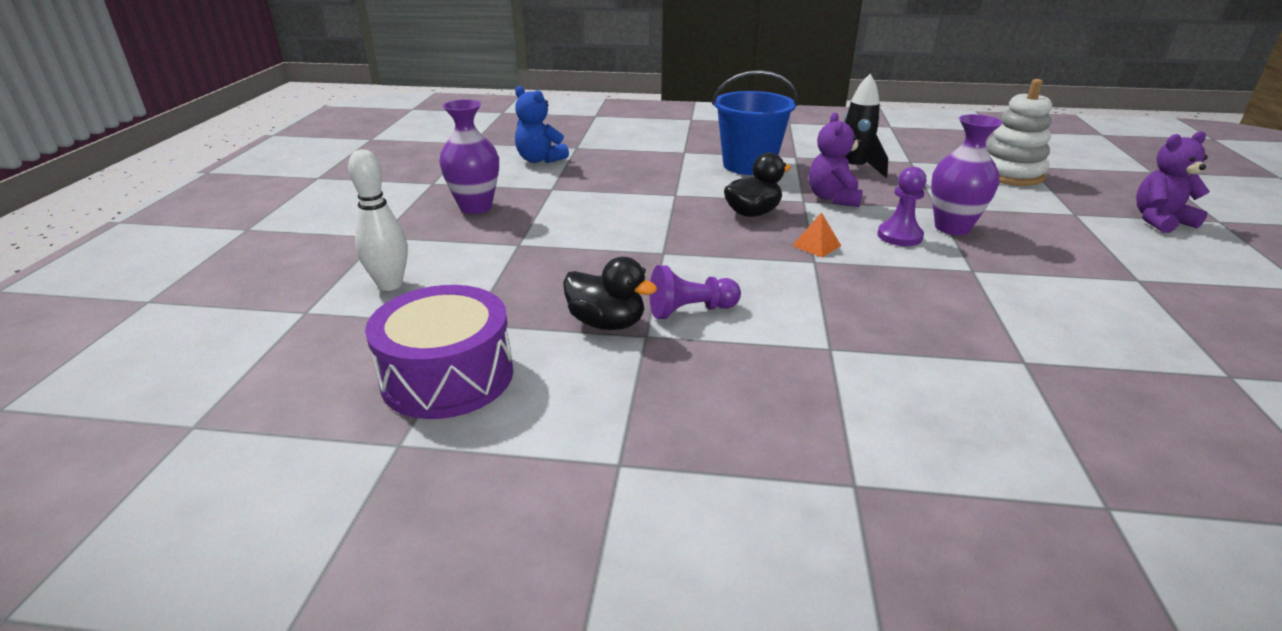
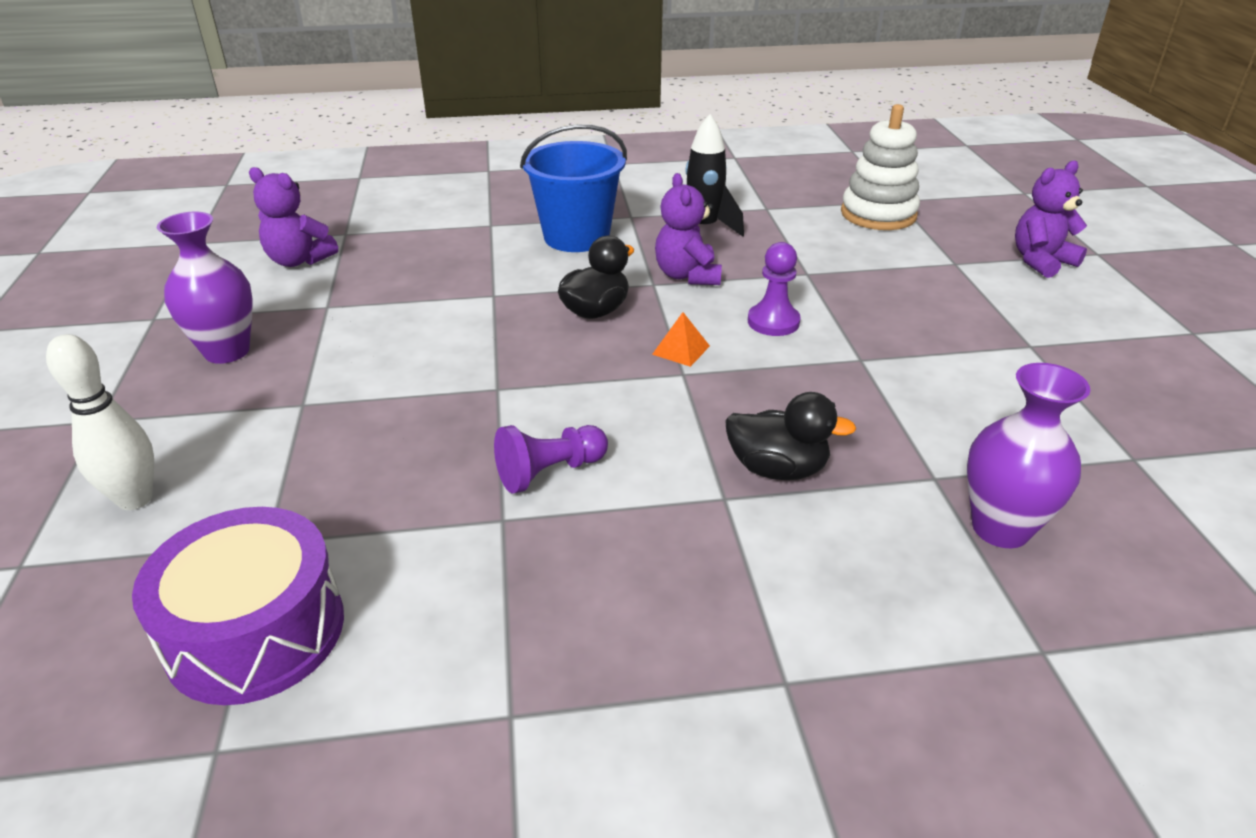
camera: 15 degrees left, 5 degrees up
blue teddy bear [515,86,569,163] -> purple teddy bear [249,167,338,267]
black duck [563,257,657,330] -> black duck moved to [725,392,856,480]
purple vase [931,114,1003,235] -> purple vase moved to [967,363,1090,548]

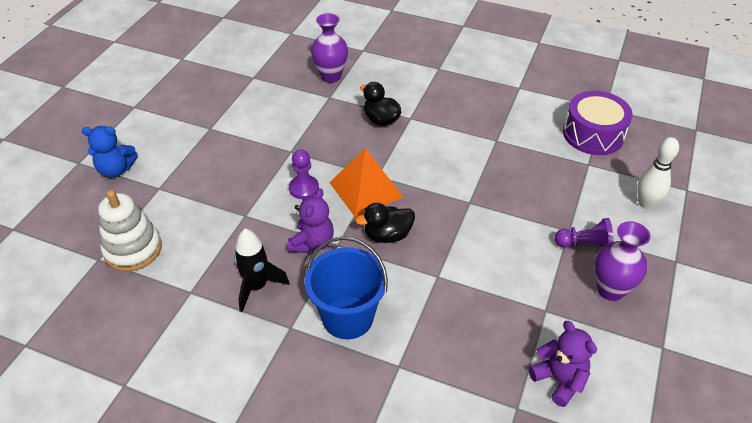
camera: 150 degrees left, 10 degrees up
purple pawn [494,425,608,493] -> purple pawn moved to [555,218,614,248]
orange pyramid [652,312,710,367] -> orange pyramid [329,148,403,217], size x2.30
purple teddy bear [1015,161,1087,278] -> blue teddy bear [82,126,138,178]

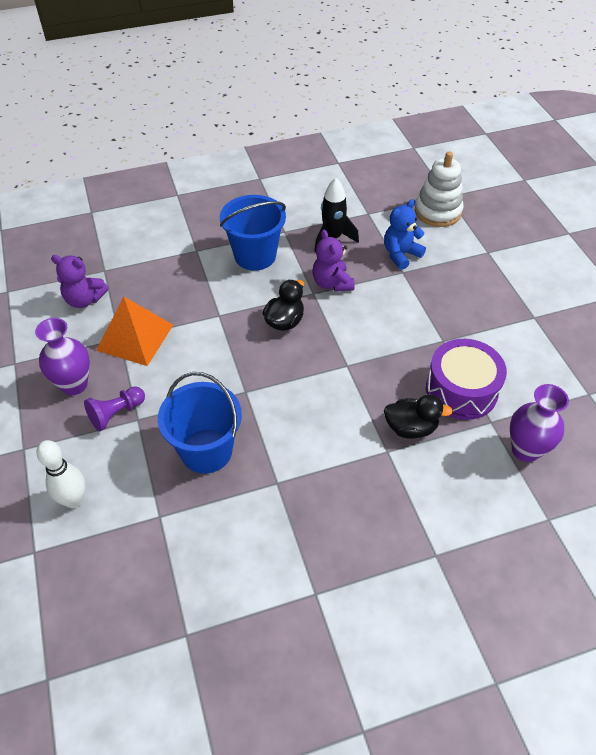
camera: 140 degrees right, 5 degrees up
blue teddy bear [82,126,138,178] -> blue teddy bear moved to [384,199,426,270]
purple pawn [289,150,319,199] -> none
orange pyramid [329,148,403,217] -> orange pyramid moved to [96,297,173,366]
purple drum [563,91,633,155] -> purple drum moved to [426,339,507,420]
none -> blue bucket [158,372,242,474]

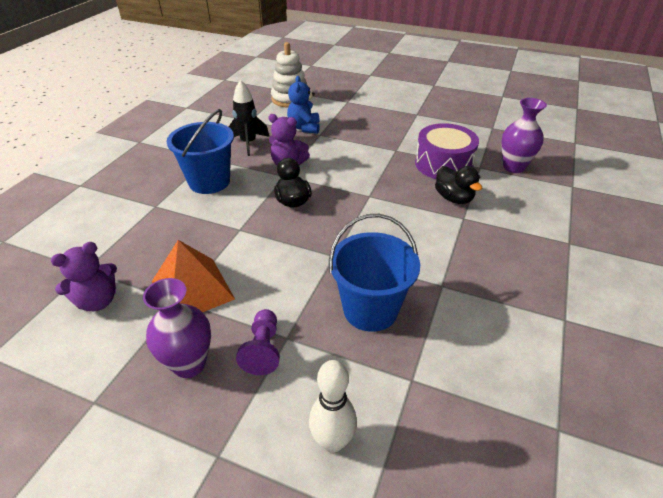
camera: 50 degrees left, 10 degrees down
black duck [384,394,453,439] -> black duck turned 105 degrees clockwise [435,166,482,204]

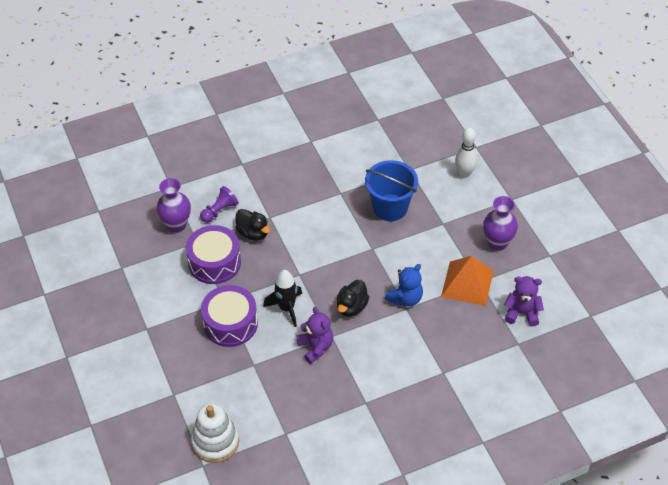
camera: 135 degrees left, 10 degrees up
blue bucket [167,109,234,194] -> none
black rocket [229,80,269,156] -> black rocket moved to [263,270,302,327]
purple pawn [236,309,280,375] -> purple pawn moved to [200,186,239,223]
blue teddy bear [287,76,320,134] -> blue teddy bear moved to [385,264,423,306]
black duck [435,166,482,204] -> black duck turned 120 degrees clockwise [235,209,270,241]
none -> purple drum [201,285,258,347]

